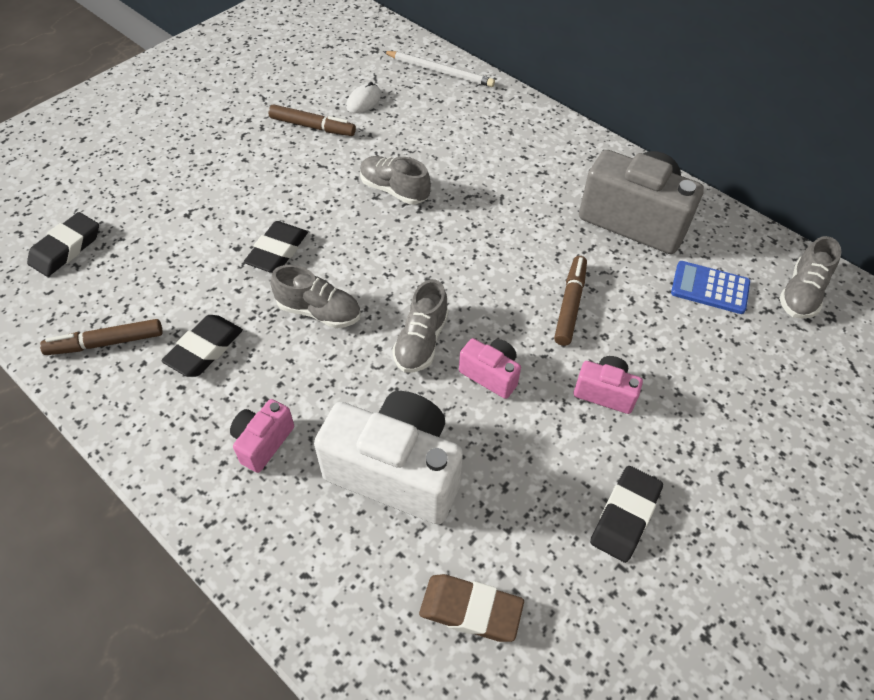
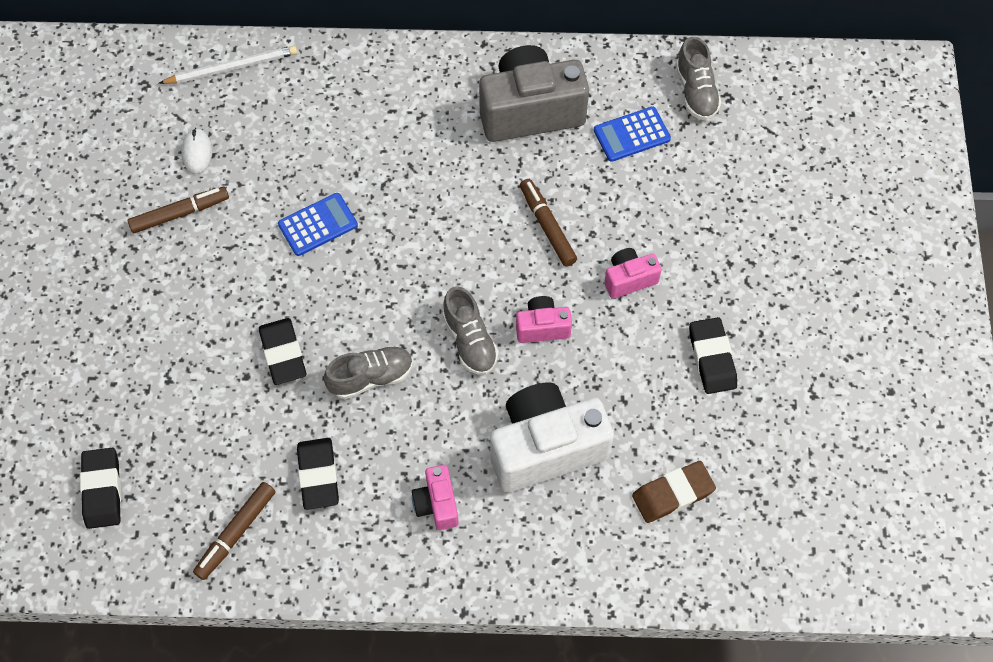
camera: 40 degrees left, 10 degrees up
grey shoe [360,156,431,205] -> blue calculator [278,193,358,256]

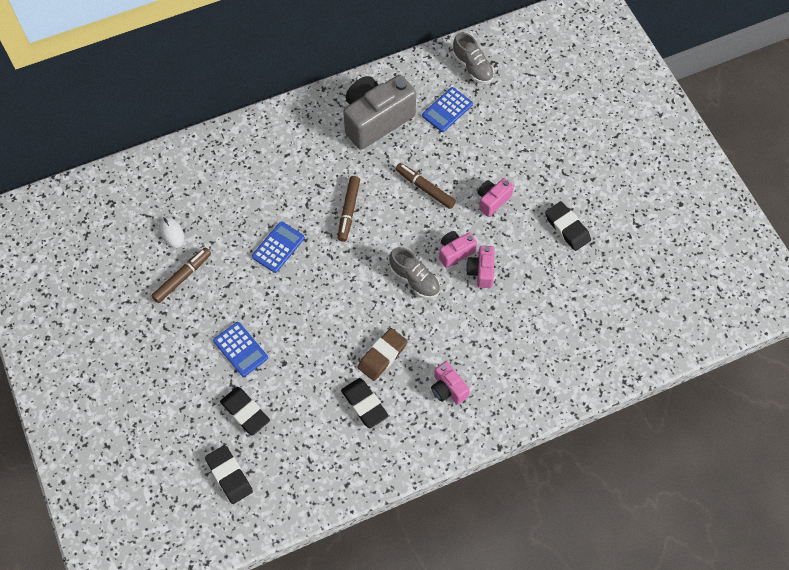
camera: 25 degrees left, 0 degrees up
white pencil [158,45,297,84] -> none
brown marker [193,482,275,580] -> brown marker moved to [338,176,360,242]
black eraser [259,318,306,385] -> black eraser moved to [220,387,270,436]
grey shoe [324,346,413,399] -> none
white camera [490,383,614,493] -> none
brown eraser [632,461,716,523] -> brown eraser moved to [358,328,408,381]
none -> blue calculator [213,322,268,377]
none -> pink camera [466,246,495,288]

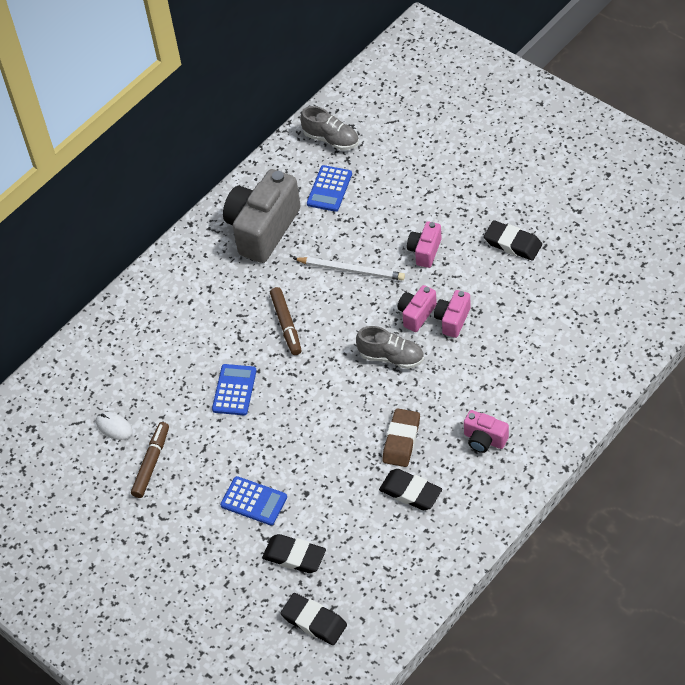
camera: 20 degrees left, 10 degrees down
brown marker [396,163,456,209] -> white pencil [293,257,405,280]
pink camera [466,246,495,288] -> pink camera turned 45 degrees clockwise [434,290,471,338]

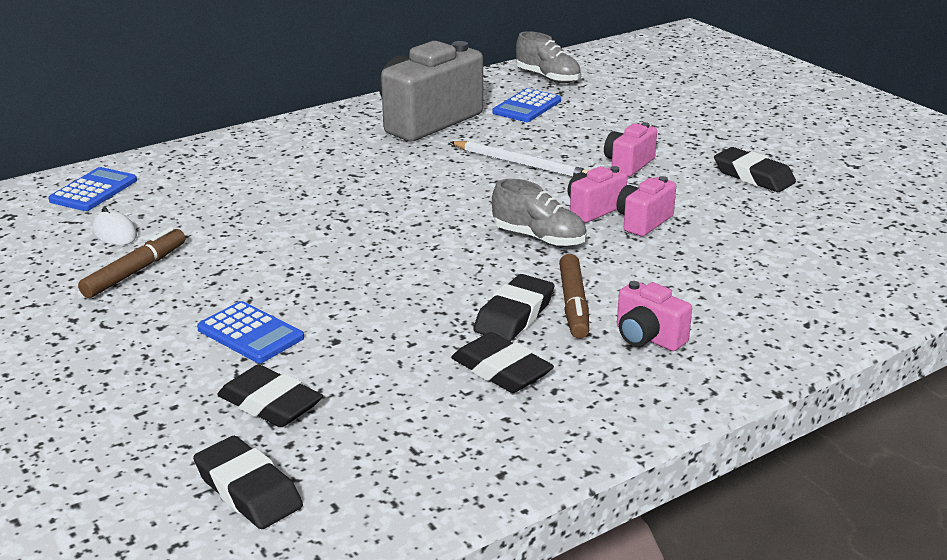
camera: 10 degrees right, 25 degrees down
blue calculator [212,364,257,415] -> blue calculator moved to [48,167,137,211]
brown marker [270,287,301,355] -> brown marker moved to [559,254,589,339]
brown eraser [382,408,420,467] -> black eraser [473,274,555,341]

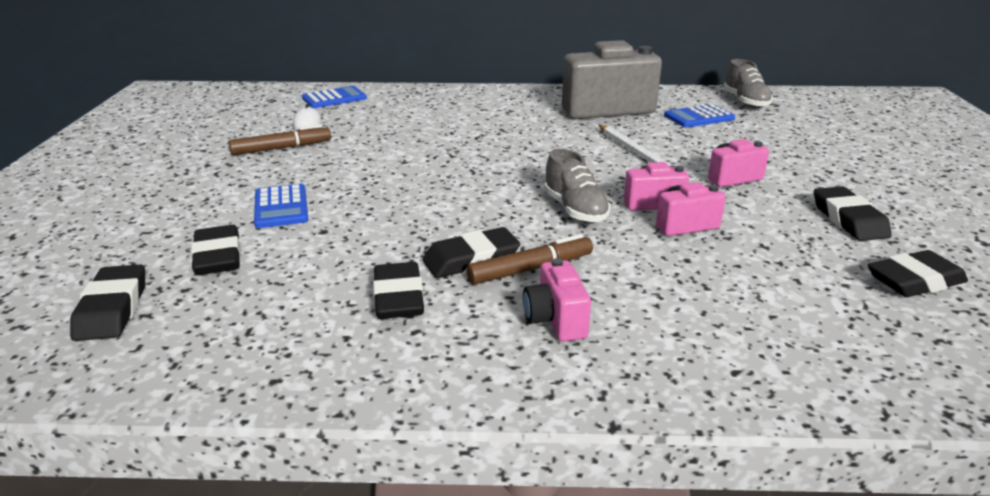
camera: 35 degrees right, 0 degrees up
brown marker [559,254,589,339] -> brown marker turned 150 degrees counterclockwise [466,234,593,285]
none -> black eraser [868,250,968,297]

